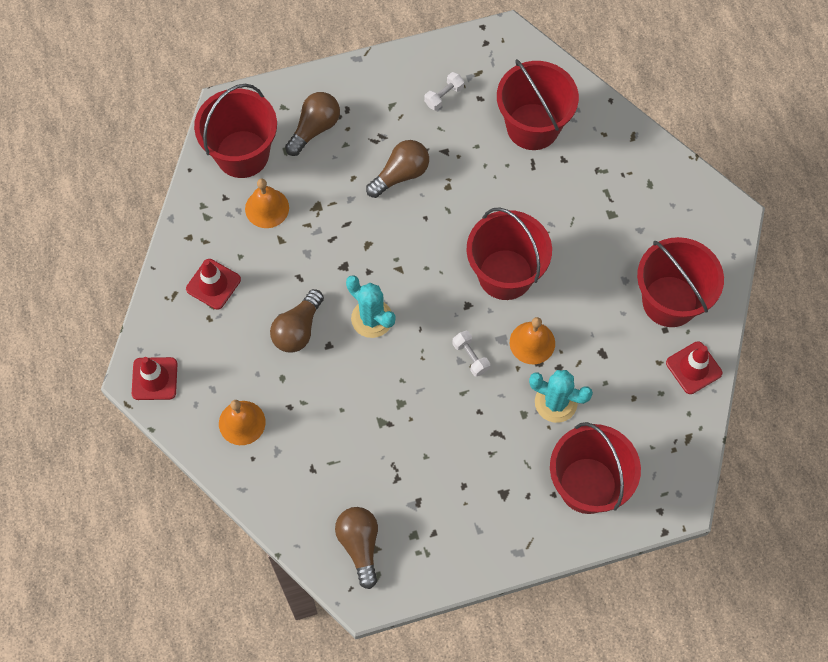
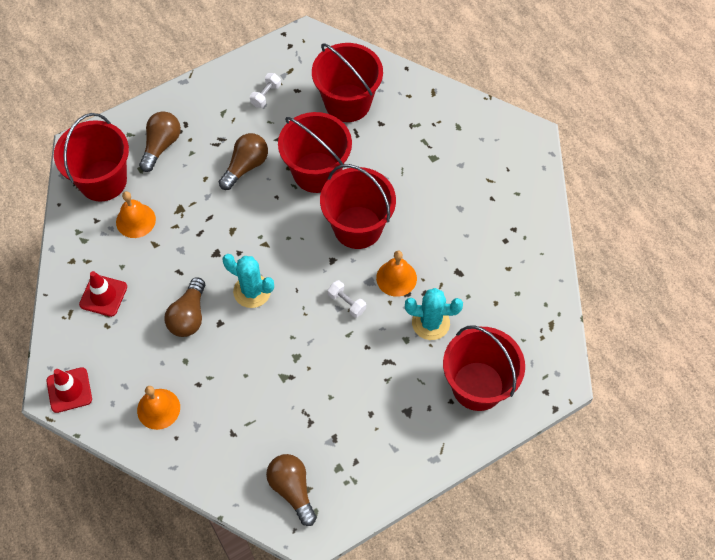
camera: 15 degrees left, 5 degrees down
red bucket [637,237,724,327] -> red bucket moved to [278,112,352,193]
red traffic cone [666,341,722,394] -> none

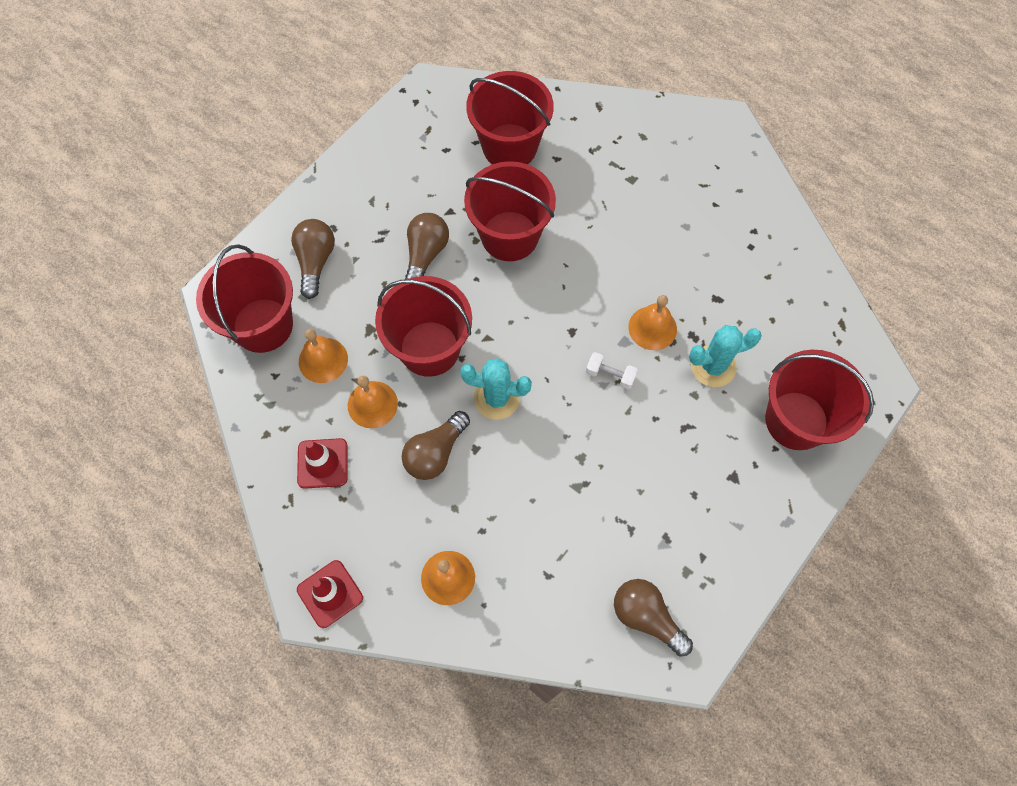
camera: 20 degrees left, 5 degrees up
brown light bulb [165,277,205,337] -> brown light bulb turned 45 degrees clockwise [402,411,470,480]
white dumbbell [250,73,281,108] -> none
red bucket [320,164,396,249] -> red bucket moved to [375,276,472,377]
none -> orange bell [348,376,398,428]

